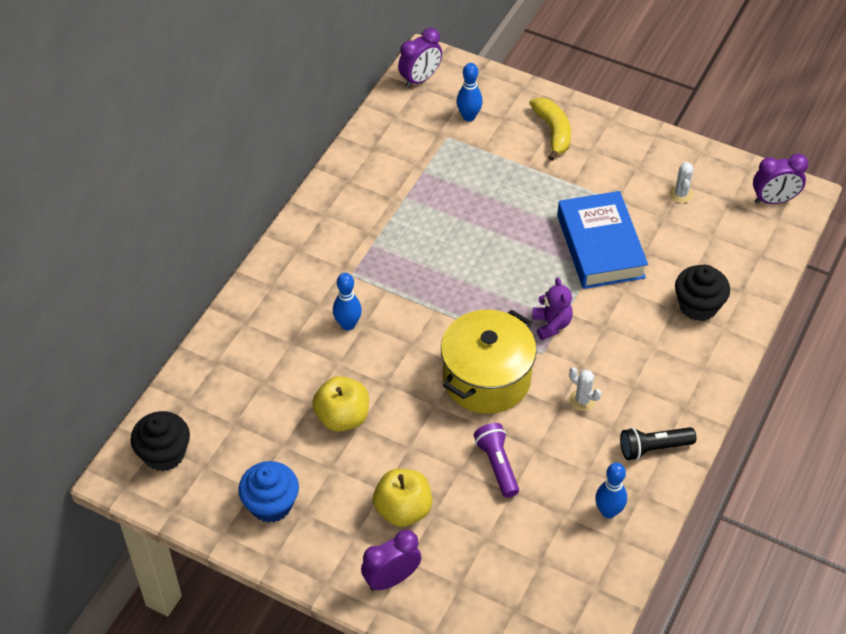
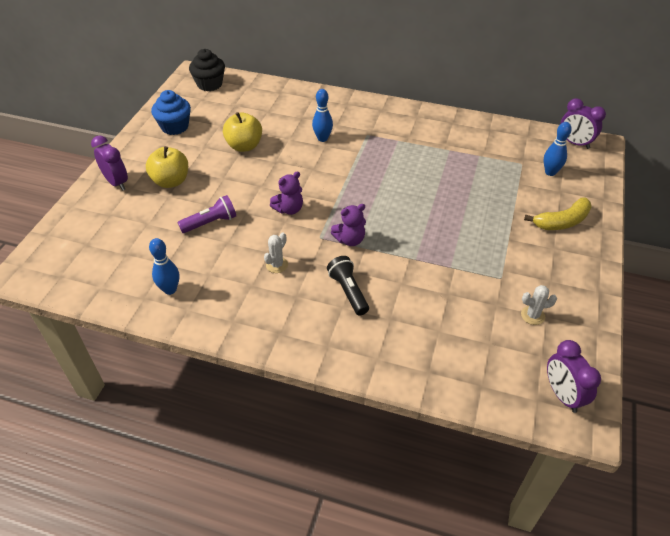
camera: 80 degrees right, 5 degrees down
yellow pot [441,309,537,414] -> purple teddy bear [270,171,303,215]
blue book [557,191,648,289] -> none
black flashlight [620,427,696,460] -> black flashlight moved to [327,256,369,315]
black cupcake [675,265,730,321] -> none

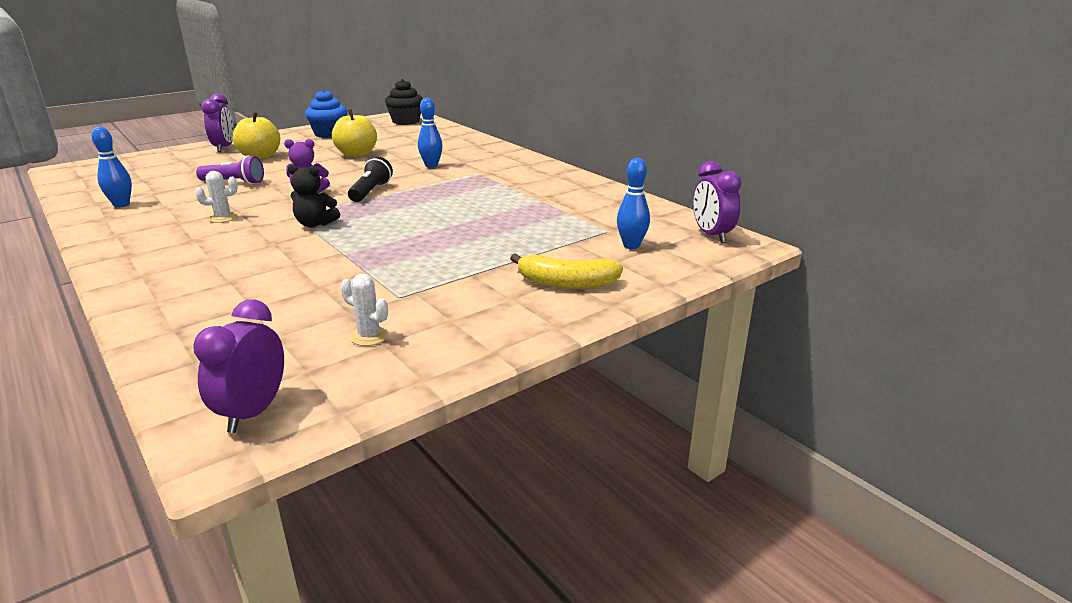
camera: 35 degrees right, 20 degrees down
black flashlight [327,256,369,315] -> black flashlight moved to [348,157,393,202]
purple teddy bear [331,204,366,246] -> black teddy bear [288,164,340,227]

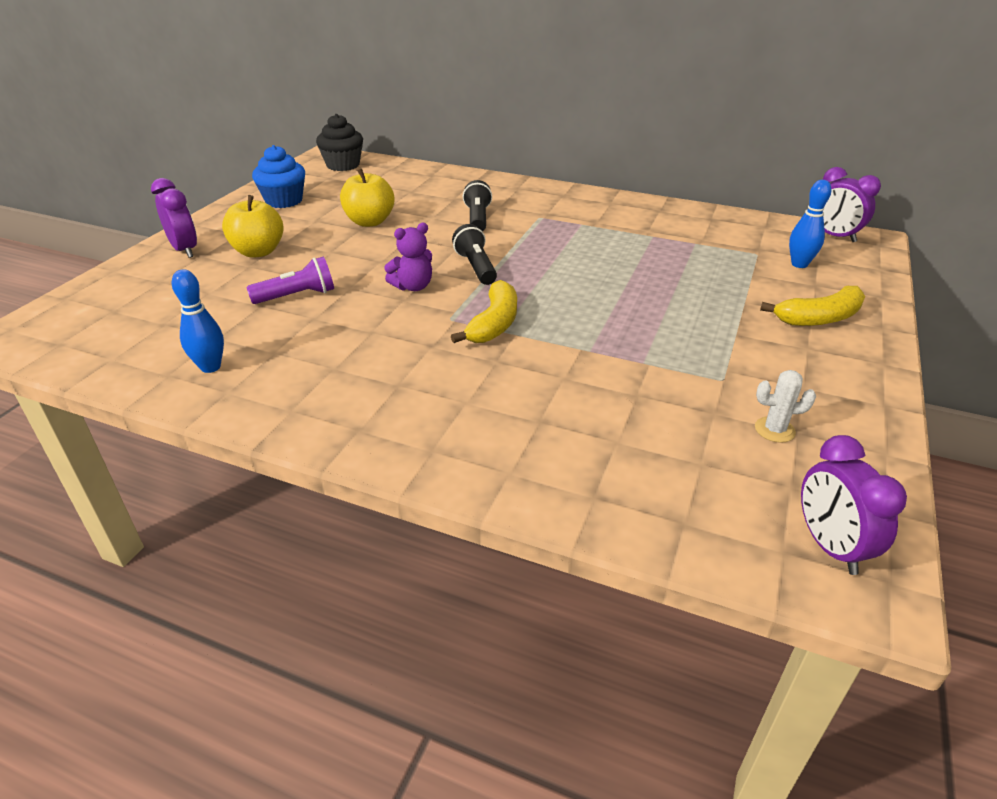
camera: 30 degrees left, 10 degrees up
white cactus [195,171,238,223] -> none
black teddy bear [288,164,340,227] -> yellow banana [451,280,517,343]
blue bowling pin [418,98,443,168] -> black flashlight [463,180,492,231]

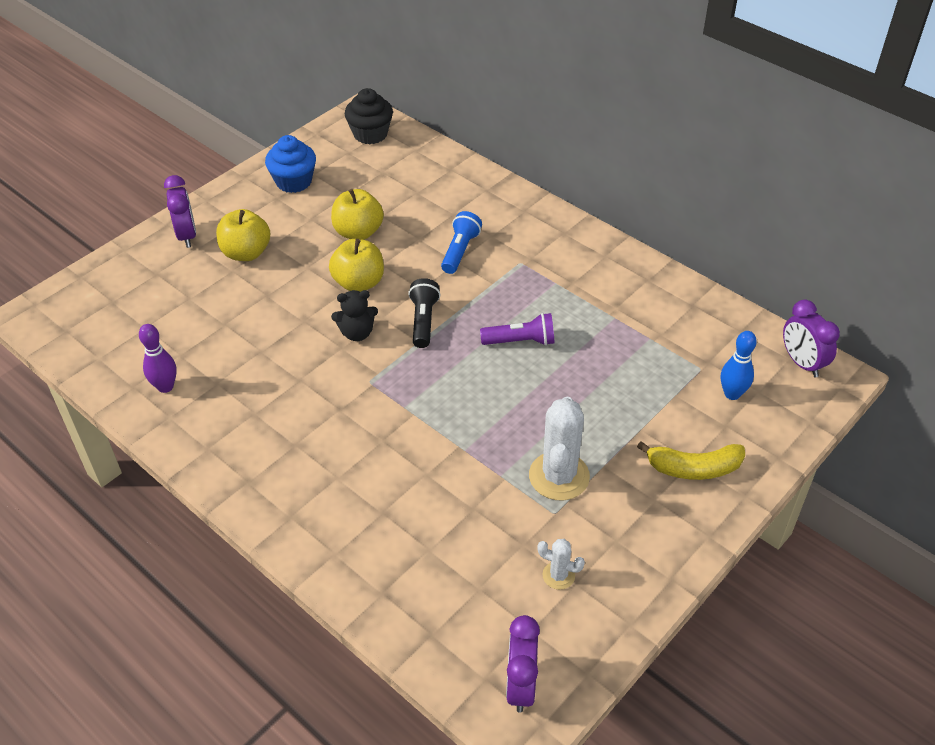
camera: 20 degrees right, 10 degrees up
blue bowling pin [172,269,224,373] -> purple bowling pin [139,324,177,393]
purple flashlight [246,256,334,304] -> purple flashlight moved to [480,313,555,346]
purple teddy bear [384,223,432,291] -> black teddy bear [331,290,378,341]
yellow banana [451,280,517,343] -> none
black flashlight [463,180,492,231] -> blue flashlight [441,211,482,274]
none -> yellow apple [329,239,384,292]
none -> white cactus [529,397,590,500]

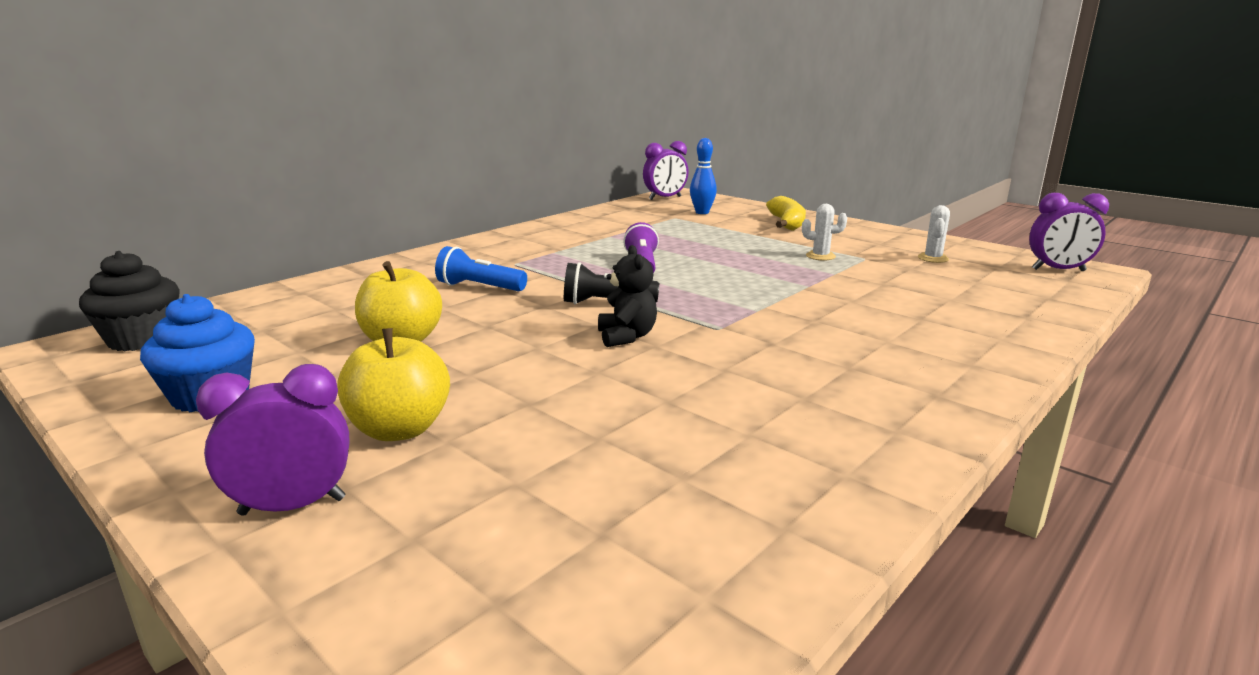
camera: 90 degrees left, 25 degrees down
purple bowling pin [139,324,177,393] -> none
yellow apple [329,239,384,292] -> none
white cactus [529,397,590,500] -> white cactus [802,204,847,260], size x0.50

